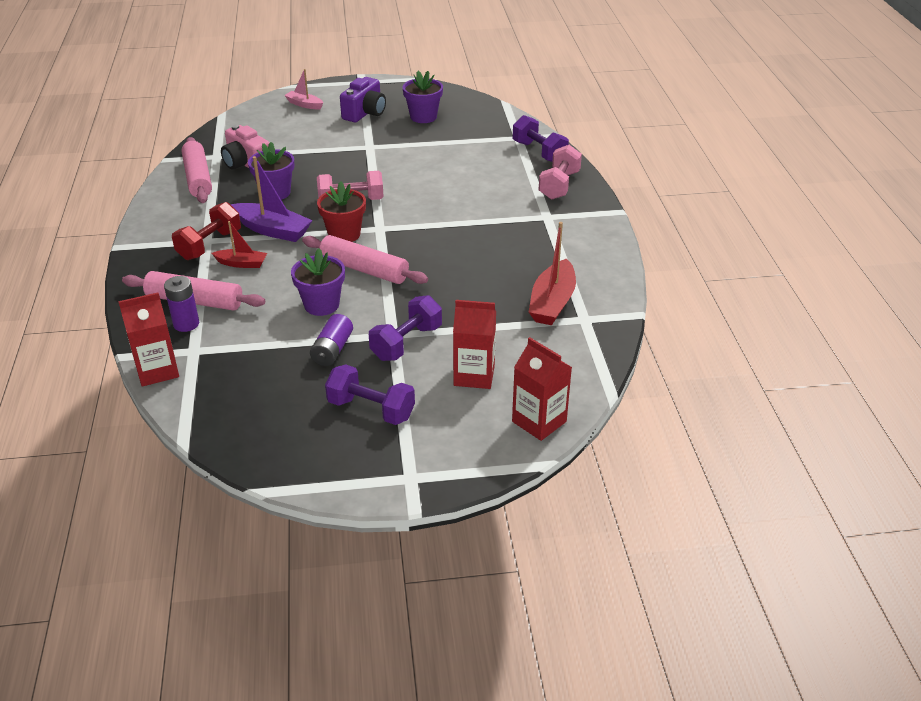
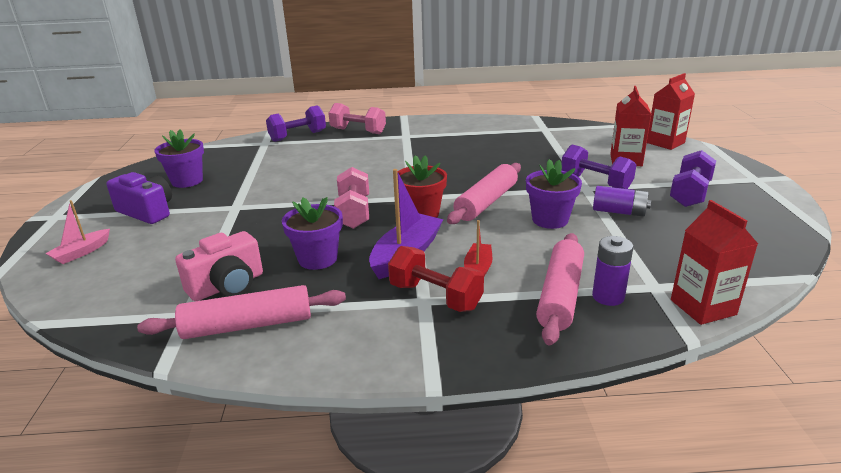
camera: 85 degrees left, 10 degrees down
red boat [529,222,576,325] -> none

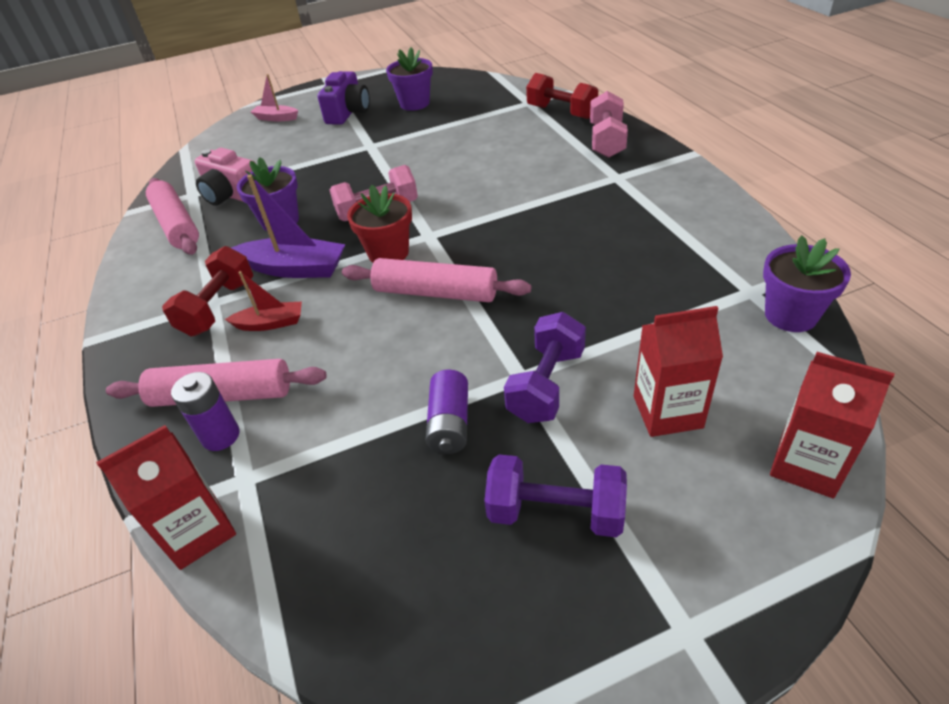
camera: 75 degrees right, 15 degrees up
purple dumbbell [266,105,326,142] -> red dumbbell [526,73,598,119]
purple flower pot [526,159,582,229] -> purple flower pot moved to [763,235,851,332]

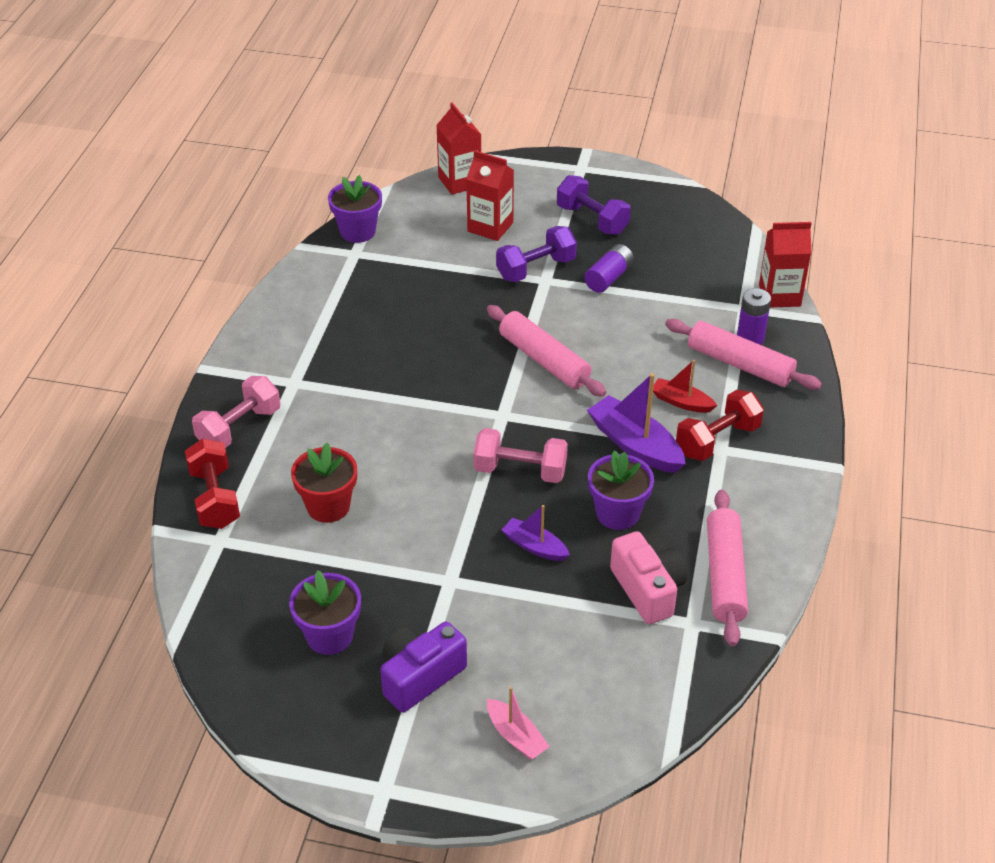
camera: 150 degrees left, 0 degrees up
red flower pot [347,185,412,263] -> red flower pot moved to [291,443,357,523]
none -> purple boat [502,505,570,561]

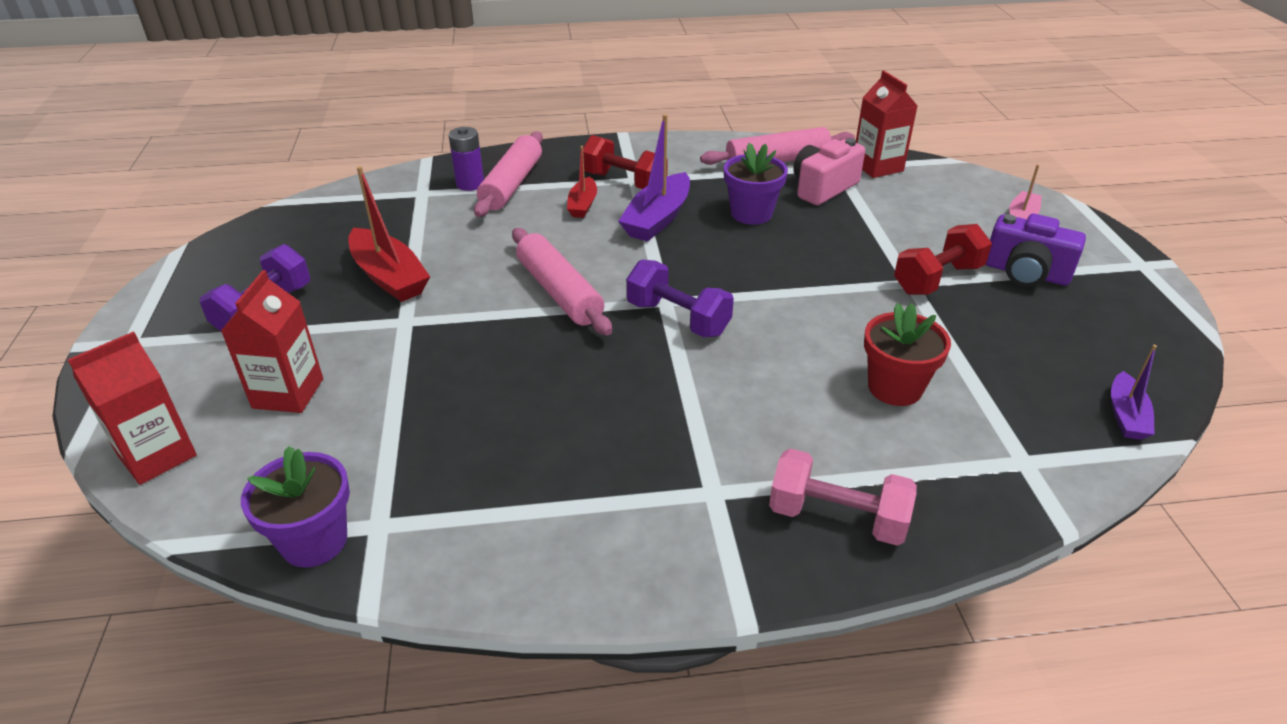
camera: 110 degrees left, 5 degrees down
red dumbbell [185,439,240,529] -> red dumbbell moved to [894,224,992,295]
purple flower pot [289,570,361,655] -> none
pink dumbbell [473,428,568,483] -> none
pink rolling pin [487,305,606,397] -> pink rolling pin turned 60 degrees counterclockwise [512,228,612,335]
purple dumbbell [496,226,577,282] -> purple dumbbell moved to [626,260,734,337]
purple boat [502,505,570,561] -> purple boat moved to [1111,345,1157,440]
purple battery [584,244,634,293] -> red boat [348,166,430,302]
red carton [759,222,812,307] -> red carton moved to [856,71,917,178]

